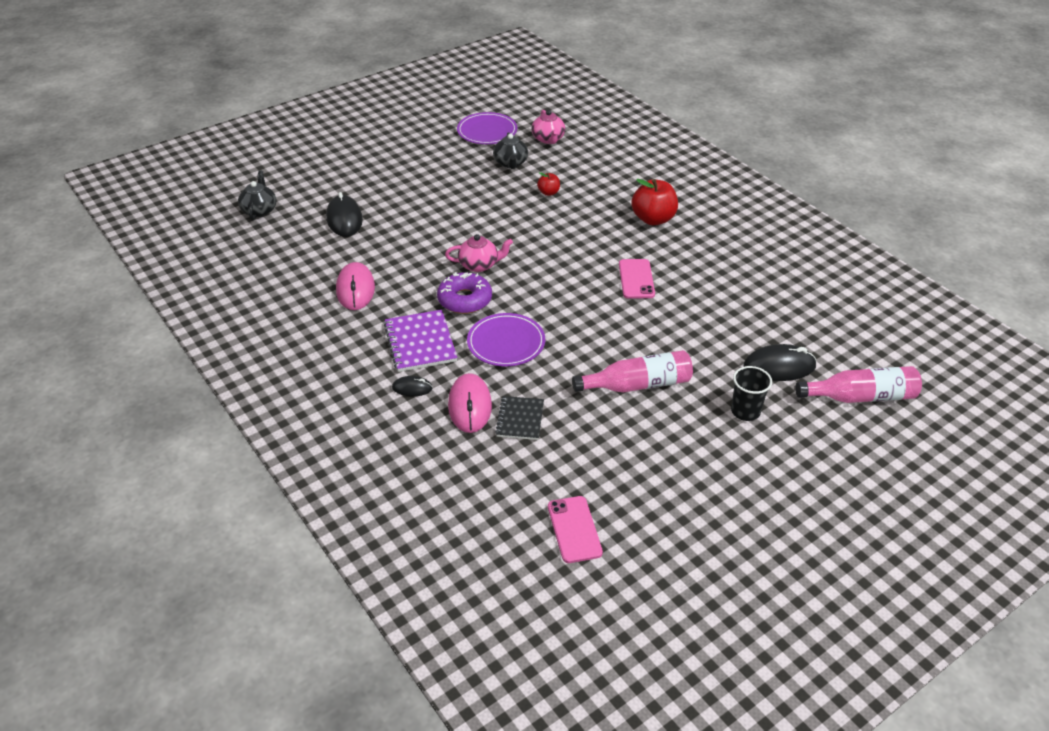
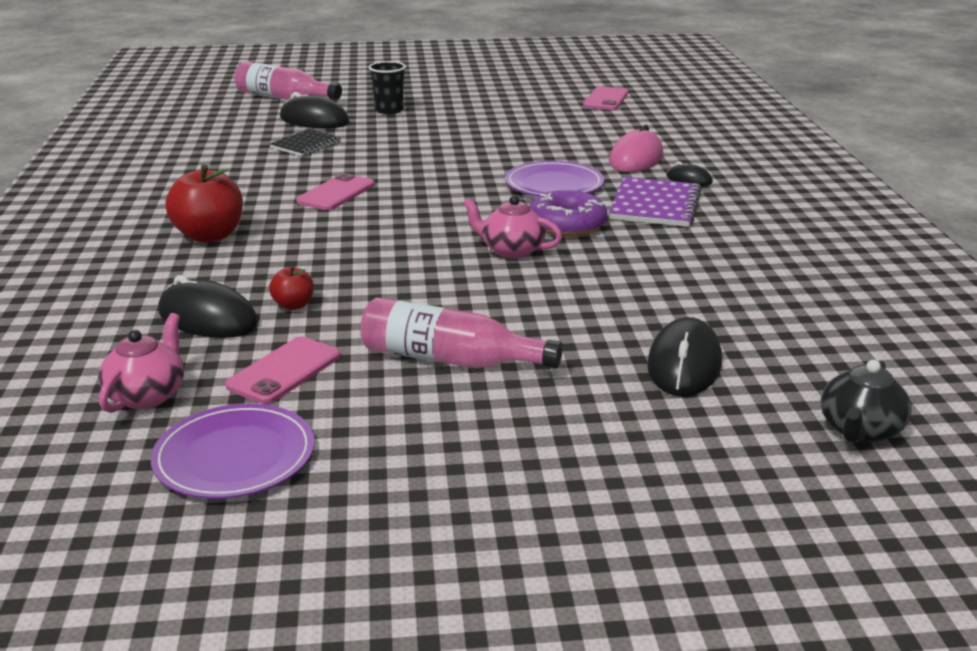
camera: 150 degrees left, 15 degrees down
pink mouse [336,262,375,310] -> none
black teapot [493,132,528,169] -> pink phone [225,337,341,404]
black notebook [495,396,544,440] -> black notebook moved to [270,129,341,156]
pink bottle [572,350,693,392] -> pink bottle moved to [360,297,563,368]
none -> black mouse [158,275,258,338]

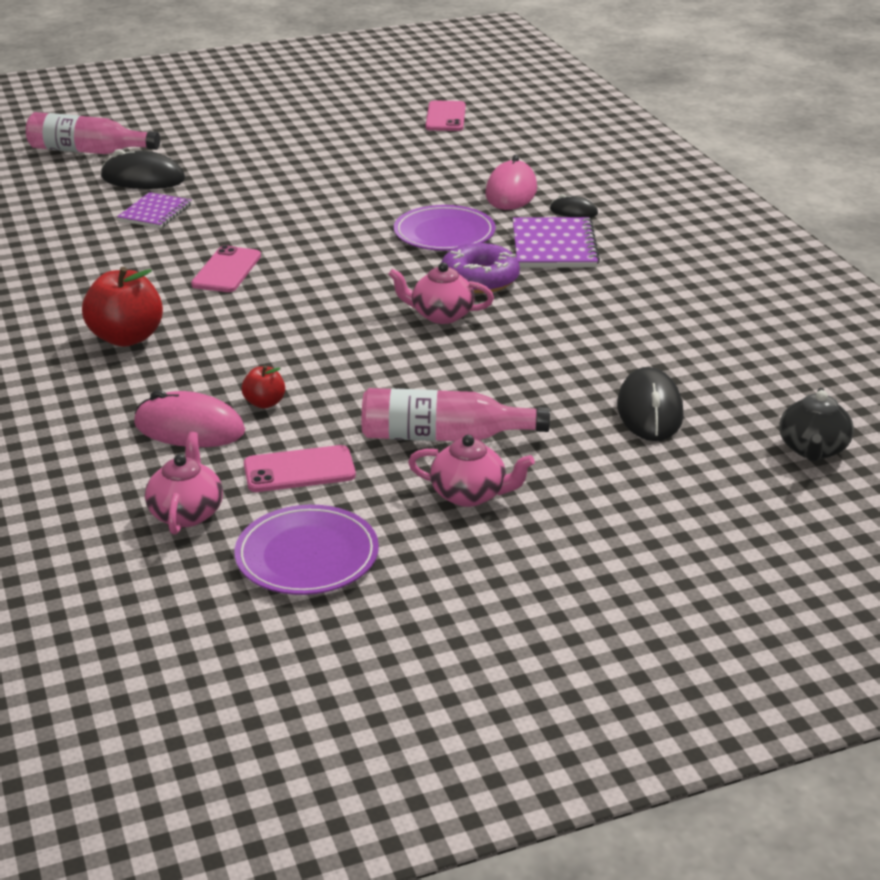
camera: 15 degrees left, 5 degrees up
black mouse [158,275,258,338] -> pink mouse [134,390,245,447]
pink phone [225,337,341,404] -> pink phone turned 60 degrees clockwise [244,445,356,492]
black notebook [270,129,341,156] -> purple notebook [117,192,191,228]
black cup [369,61,406,114] -> none
none -> pink teapot [408,435,535,507]

